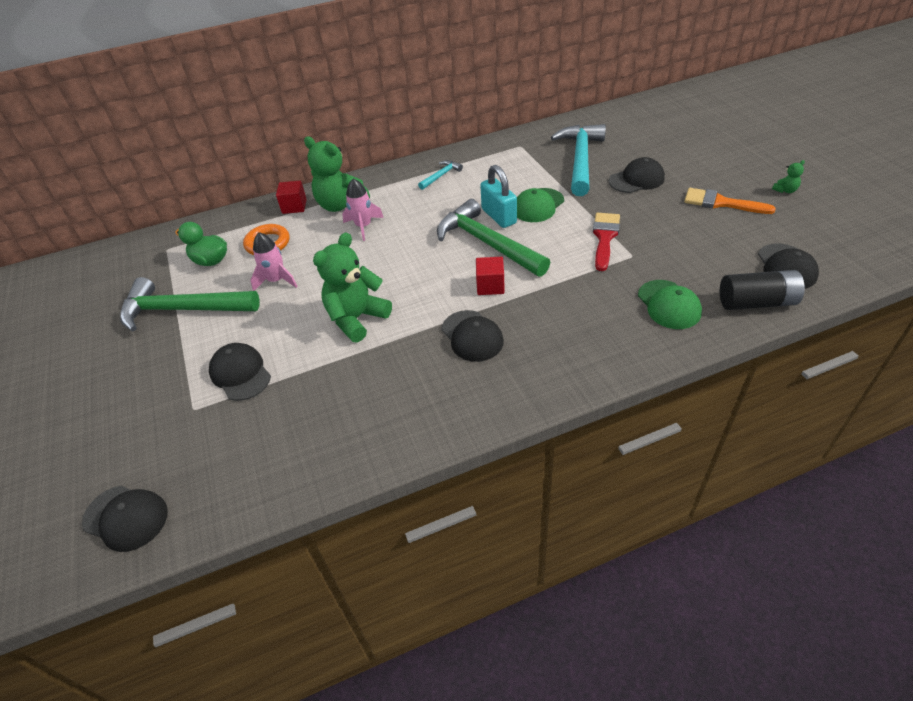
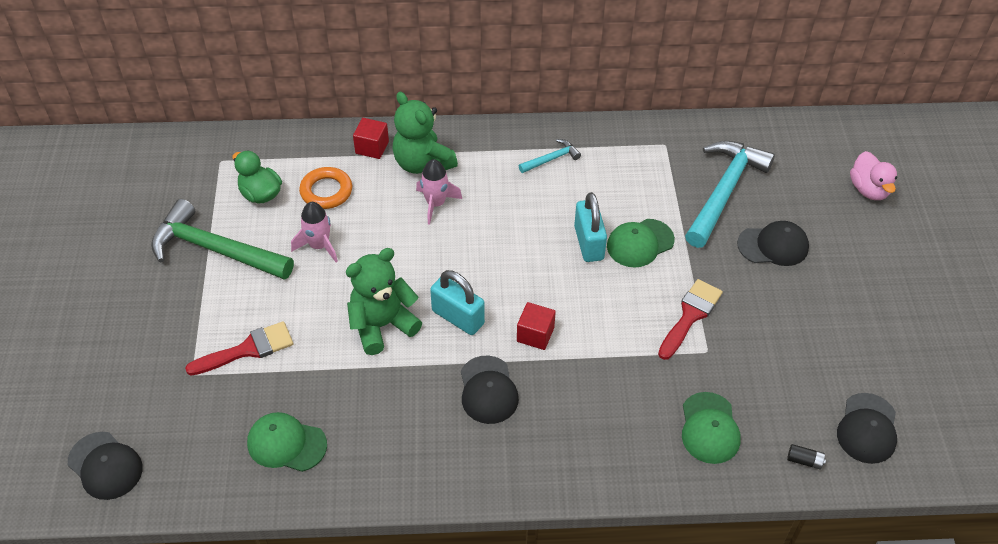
camera: 15 degrees right, 5 degrees up
black cap [209,343,271,401] -> red brush [185,321,293,375]
green hammer [437,199,551,277] -> none
orange brush [684,188,776,214] -> none
black battery [720,270,805,310] -> black battery [787,444,826,469], size x0.43
green teddy bear [772,160,805,193] -> none
none -> green cap [247,412,327,472]
none -> turquoise padlock [430,270,485,335]
none -> pink duck [850,151,897,200]

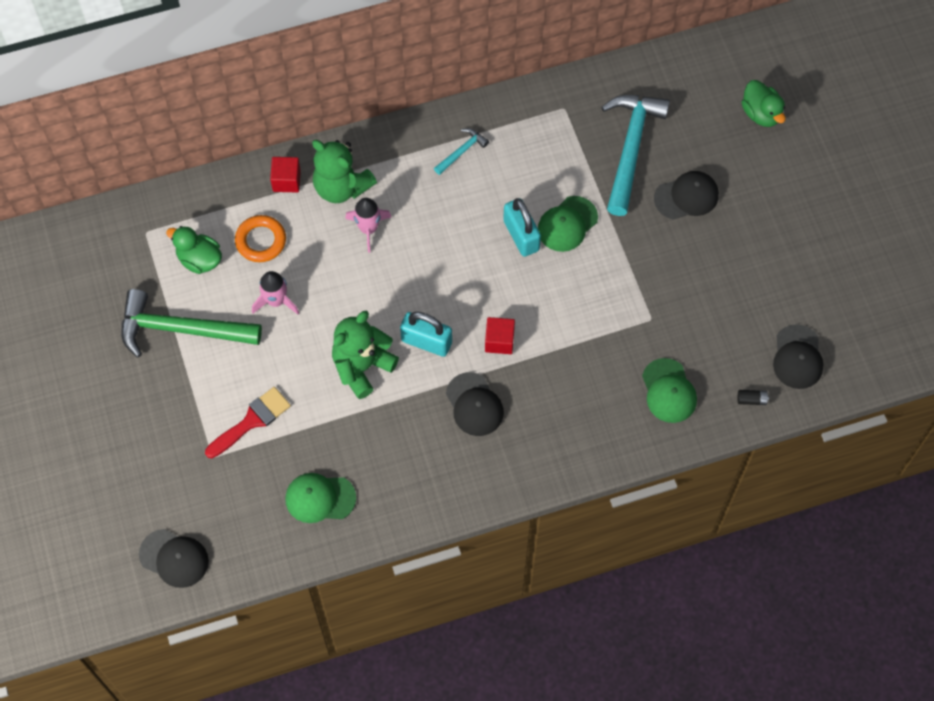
camera: 15 degrees left, 15 degrees up
red brush [658,279,723,360] -> none
pink duck [850,151,897,200] -> green duck [742,80,786,127]

